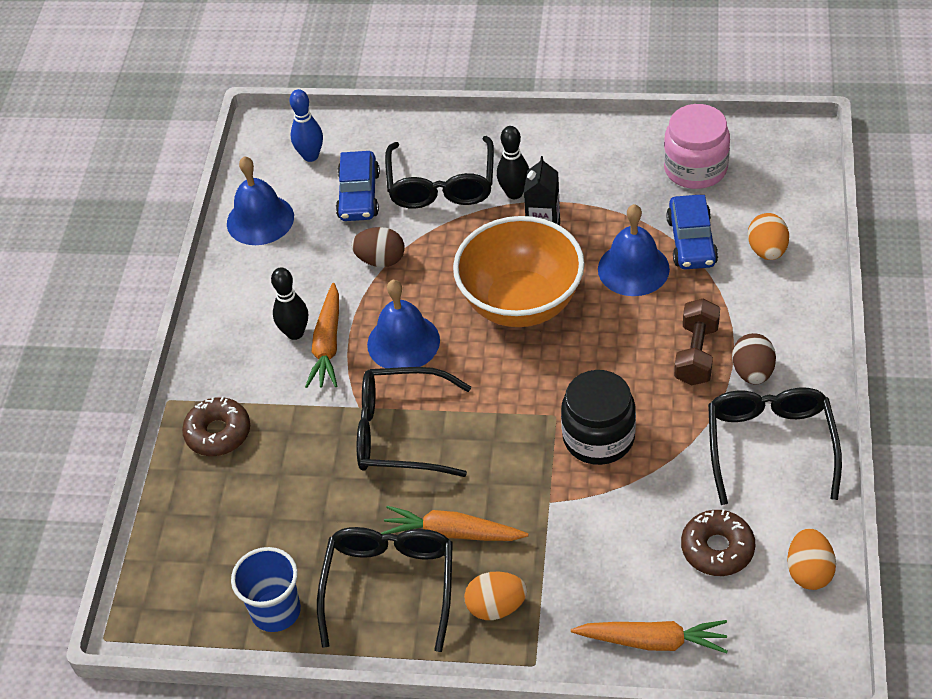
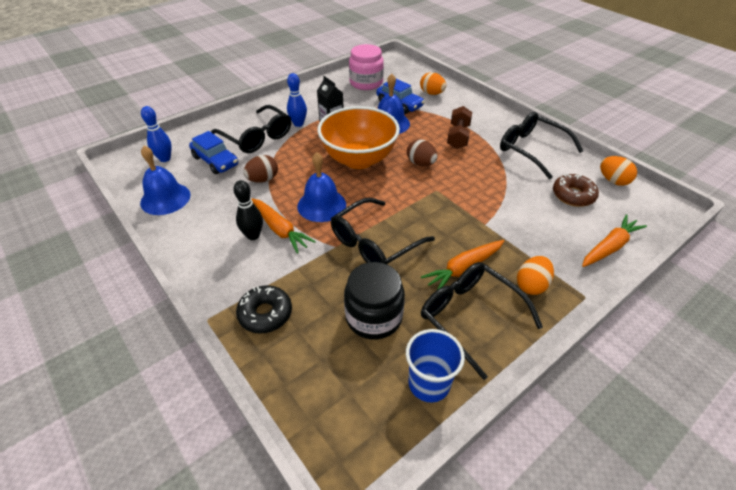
camera: 50 degrees left, 5 degrees down
brown donut [182,397,250,456] -> black donut [236,285,292,333]
black bowling pin [497,126,529,199] -> blue bowling pin [287,73,307,127]
black jar [561,370,636,465] -> black jar moved to [344,262,405,339]
brown dumbbell [674,298,720,386] -> brown dumbbell turned 45 degrees clockwise [447,106,472,149]
brown egg [732,333,776,385] -> brown egg moved to [407,139,438,166]

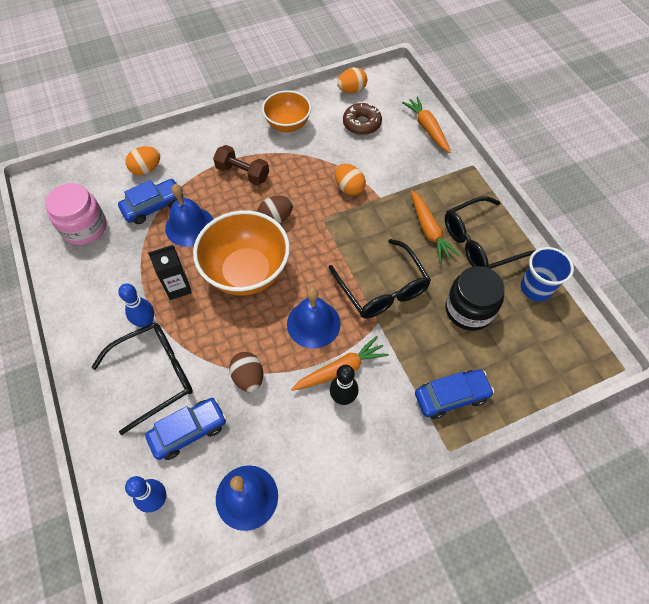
camera: 75 degrees left, 15 degrees up
black donut [236,285,292,333] -> blue car [415,369,494,419]
black glasses [500,112,583,179] -> orange bowl [262,90,311,132]
orange egg [517,256,554,295] -> orange egg moved to [335,164,366,195]

